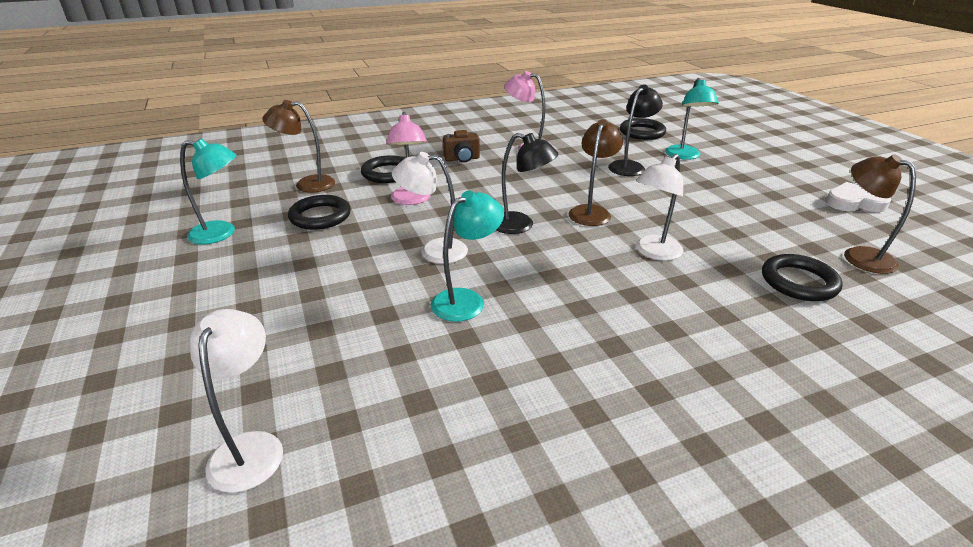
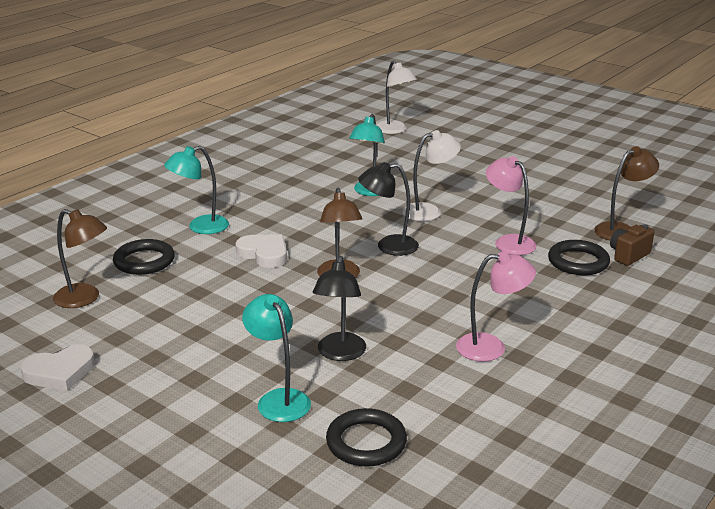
camera: 150 degrees right, 5 degrees down
turquoise lamp [180,138,236,244] -> turquoise lamp moved to [164,146,229,234]
black ring [288,195,351,230] -> none
brown camera [443,130,480,163] -> brown camera moved to [610,224,654,266]
white lamp [636,154,683,261] -> white heart [235,234,287,268]

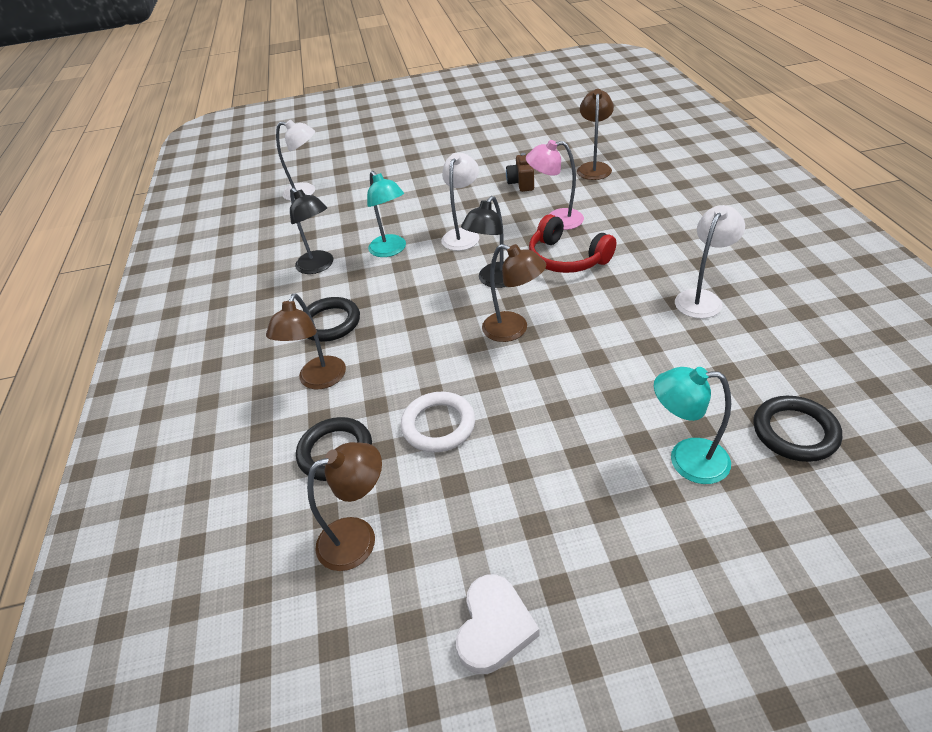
camera: 45 degrees left, 15 degrees up
turquoise lamp [164,146,229,234] -> brown lamp [266,294,346,389]
white heart [235,234,287,268] -> none
black lamp [313,256,366,361] -> black lamp moved to [290,187,334,274]
pink lamp [456,251,536,362] -> white lamp [675,205,745,319]
black ring [548,240,610,275] -> black ring moved to [303,297,360,342]
brown camera [610,224,654,266] -> brown camera moved to [506,153,534,192]
none -> white ring [400,392,475,452]
none -> red headphones [529,214,616,273]

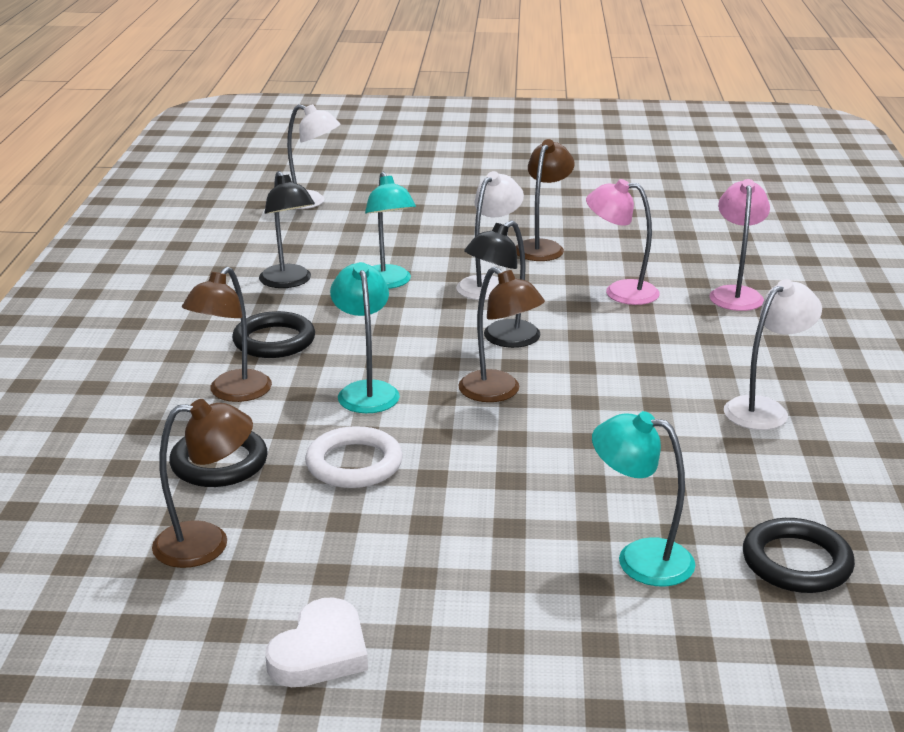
camera: 10 degrees right, 15 degrees down
brown camera [506,153,534,192] -> none
red headphones [529,214,616,273] -> none
brown lamp [577,89,614,180] -> brown lamp moved to [516,139,575,261]
none -> turquoise lamp [330,262,400,413]
none -> pink lamp [709,179,770,311]

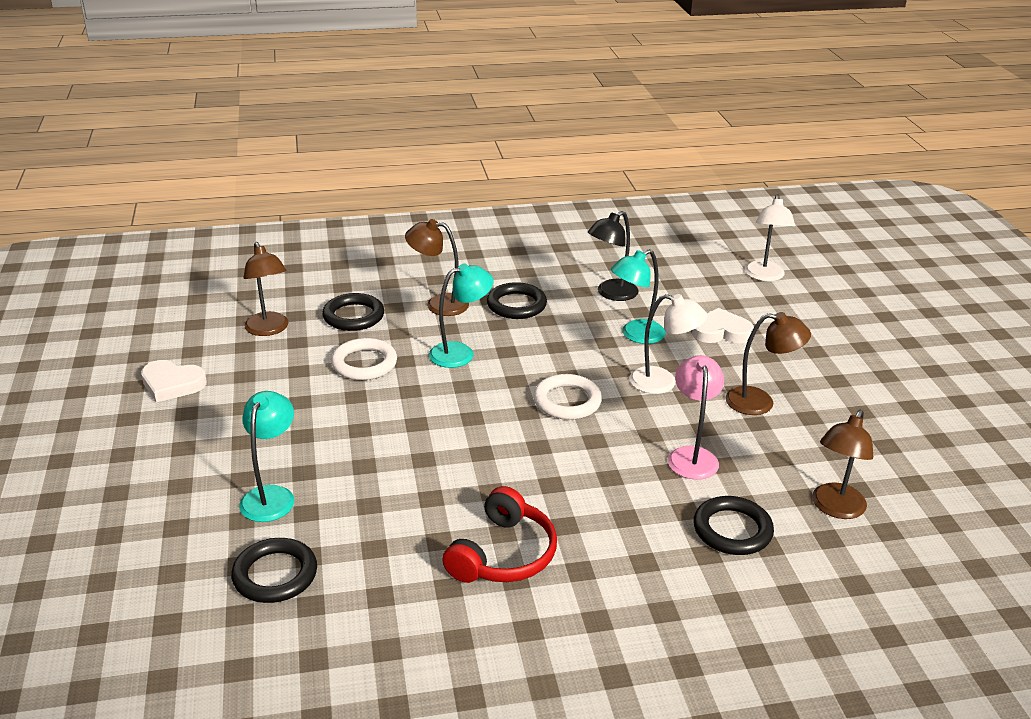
camera: 75 degrees right, 5 degrees up
brown lamp [458,267,545,402] -> brown lamp moved to [812,410,873,519]
black lamp [464,220,540,348] -> white ring [533,374,602,420]
pink lamp [709,179,770,311] -> black ring [694,496,774,555]
white lamp [724,279,822,430] -> red headphones [442,486,557,583]
none -> white heart [692,308,754,343]

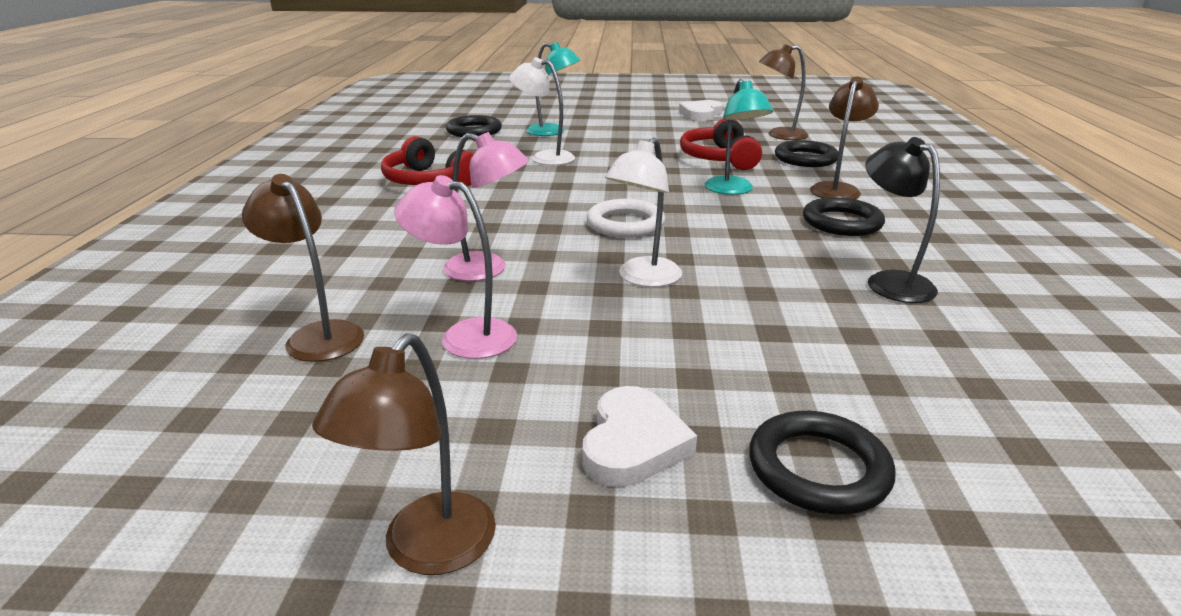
camera: 105 degrees right, 5 degrees down
white ring [331,338,397,380] -> red headphones [680,119,762,170]
turquoise lamp [611,249,666,344] -> none
white heart [692,308,754,343] -> white heart moved to [583,386,697,487]
black ring [694,496,774,555] -> black ring moved to [749,411,896,514]
brown lamp [726,312,811,415] -> brown lamp moved to [312,333,496,575]
white lamp [745,194,795,281] -> white lamp moved to [509,57,575,165]
none -> pink lamp [394,175,517,359]

